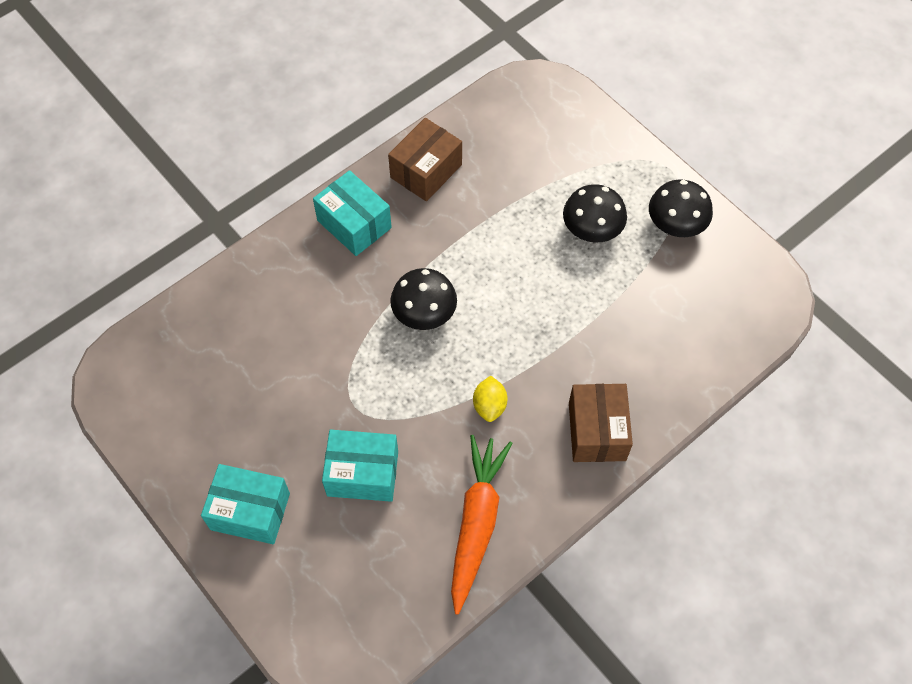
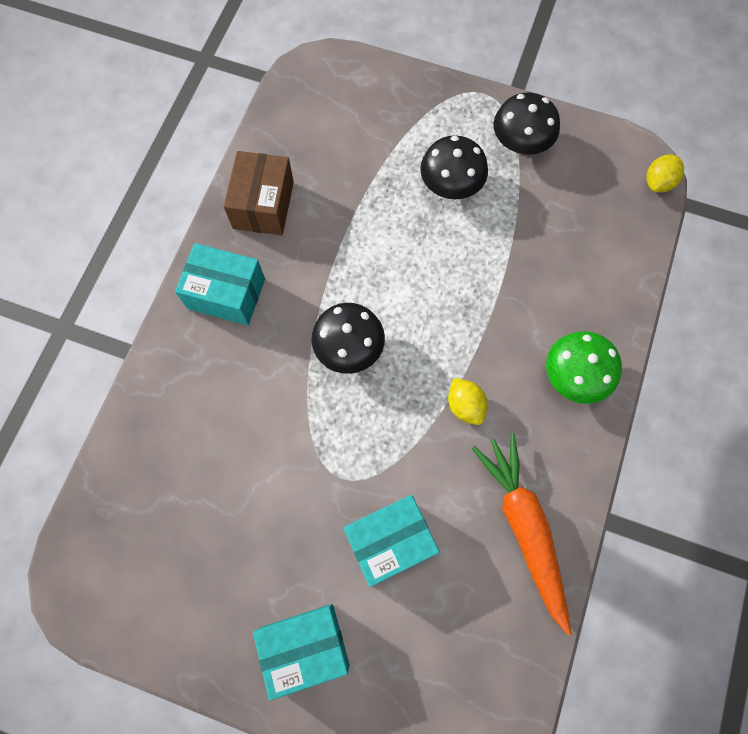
camera: 30 degrees left, 10 degrees up
brown box [569,384,633,462] -> green mushroom [546,331,622,404]
none -> yellow lemon [646,155,684,192]

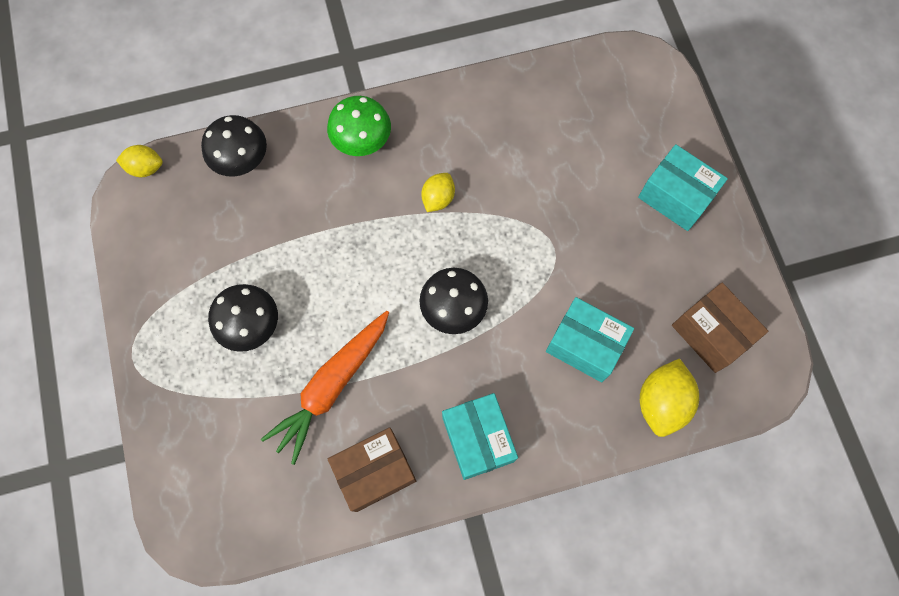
camera: 125 degrees left, 0 degrees up
turquoise box [344,495,440,587] -> turquoise box moved to [546,297,634,382]
orange carrot [472,433,571,635] -> orange carrot moved to [261,311,389,465]
black mushroom [493,93,560,155] -> black mushroom moved to [201,115,267,177]
none -> yellow lemon [640,358,699,437]
none -> brown box [672,283,768,373]

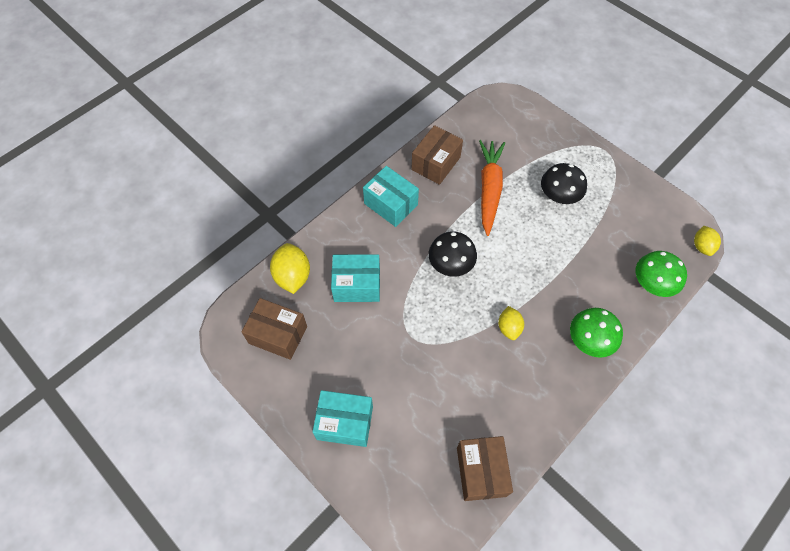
camera: 150 degrees right, 10 degrees down
yellow lemon [116,145,163,177] -> yellow lemon turned 60 degrees counterclockwise [694,226,721,256]
black mushroom [201,115,267,177] -> green mushroom [636,251,687,297]
none -> brown box [457,436,513,501]

